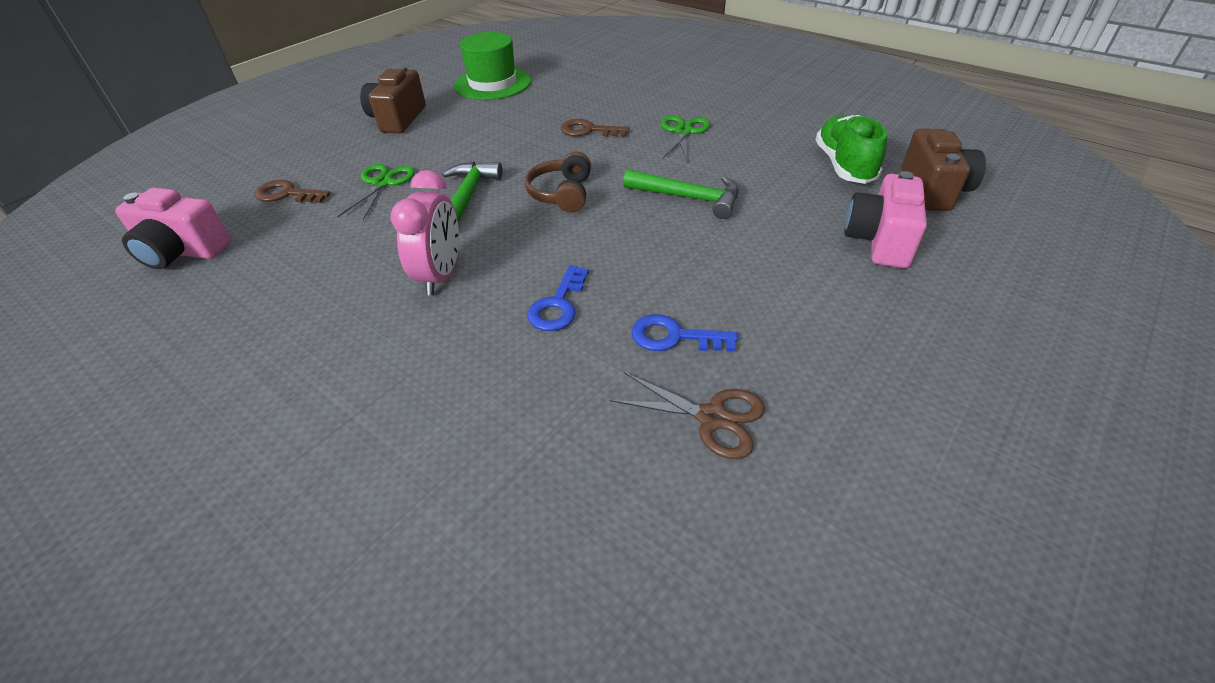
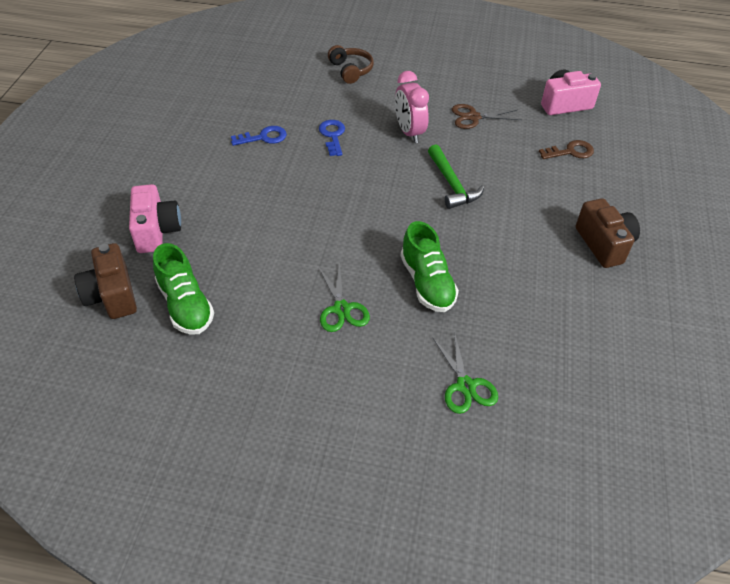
camera: 150 degrees right, 5 degrees up
green scissors [337,164,415,221] -> green scissors moved to [432,331,498,414]
green hat [454,32,531,100] -> none
brown headphones [525,151,591,212] -> brown headphones moved to [328,45,374,84]
brown key [561,119,629,137] -> green shoe [400,221,459,312]
brown scissors [609,372,765,459] -> brown scissors moved to [452,104,521,129]
green hammer [623,169,739,219] -> none

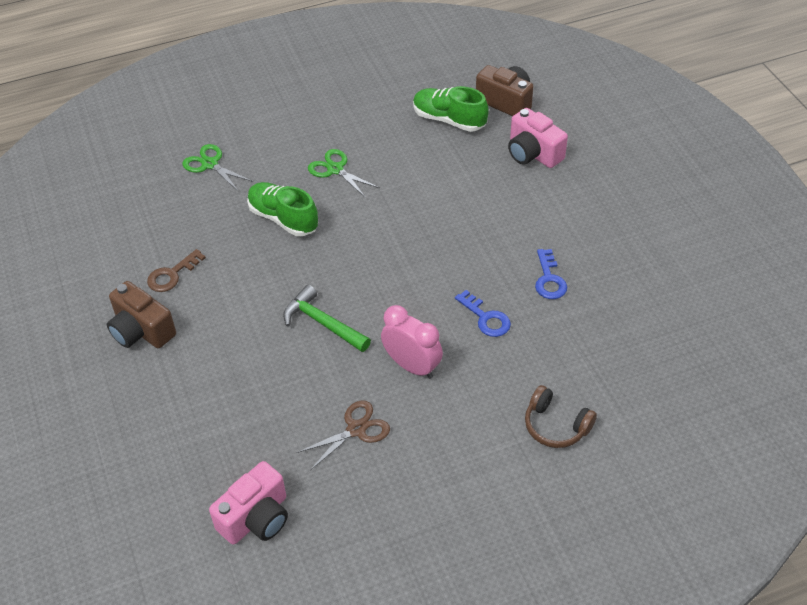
camera: 150 degrees right, 0 degrees up
blue key [231,126,287,146] -> blue key turned 45 degrees counterclockwise [535,249,567,299]
brown key [539,140,594,159] -> brown key moved to [147,249,206,292]

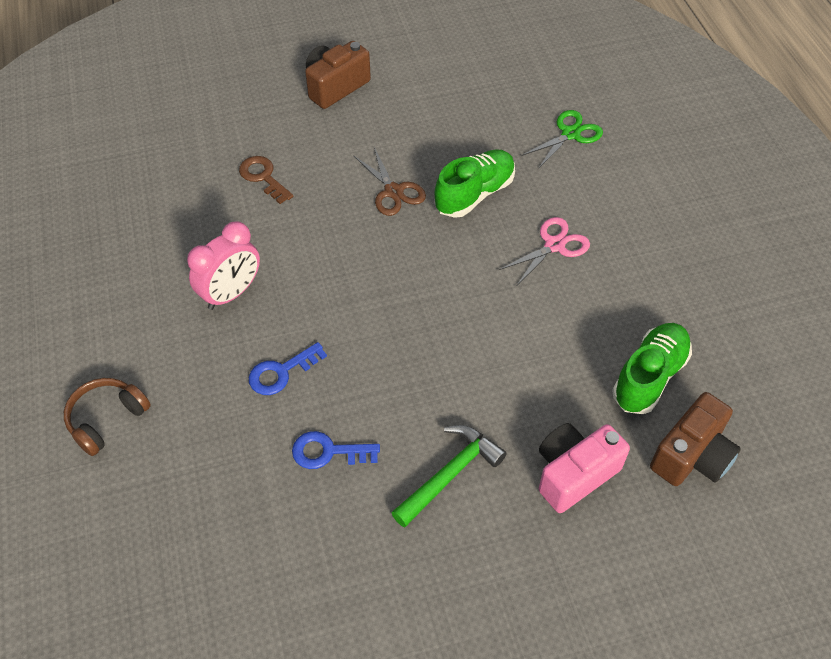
camera: 95 degrees right, 5 degrees up
brown key [147,249,206,292] -> brown key moved to [239,156,293,204]
pink camera [209,461,288,545] -> none
green hammer [283,285,371,352] -> green hammer moved to [391,425,507,528]
brown scissors [297,401,390,470] -> brown scissors moved to [354,147,426,216]
green scissors [308,149,380,198] -> pink scissors [499,217,590,285]

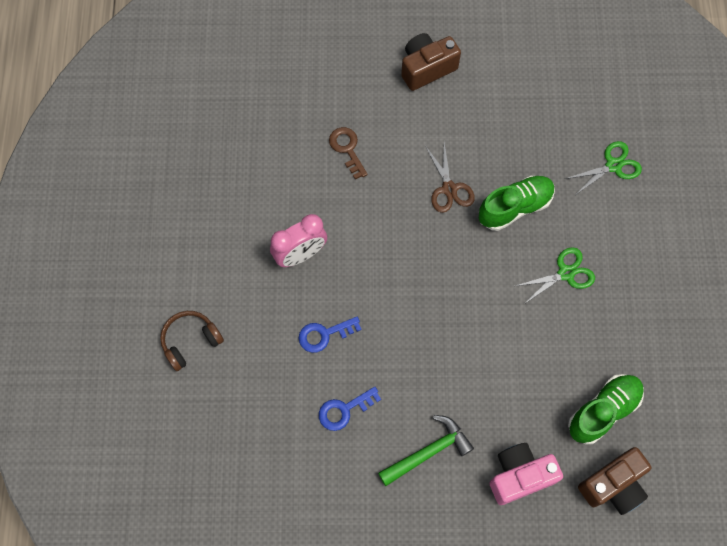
camera: 15 degrees right, 15 degrees up
blue key [292,431,380,469] -> blue key turned 45 degrees counterclockwise [319,387,381,431]
pink scissors [499,217,590,285] -> green scissors [516,247,595,304]

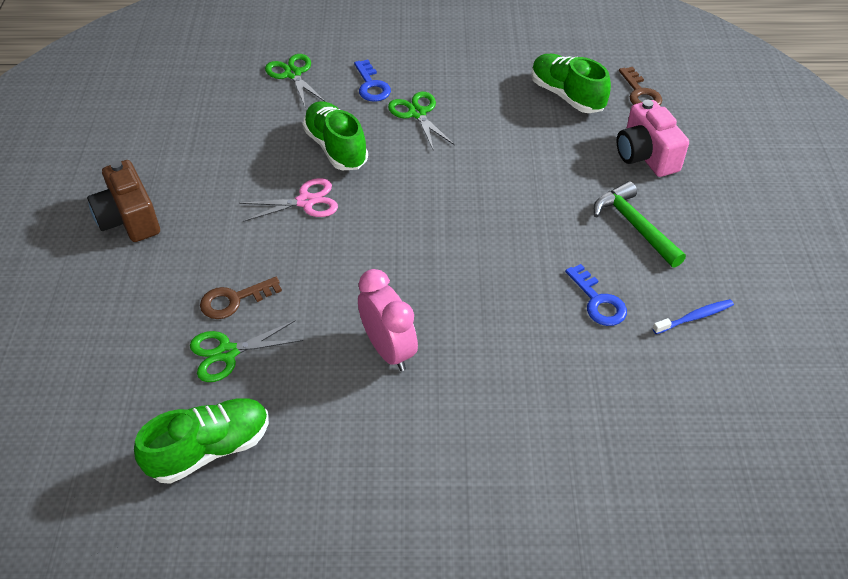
camera: 90 degrees left, 20 degrees down
brown headphones [160,311,224,371] -> none
blue key [299,317,361,353] -> blue key moved to [354,60,391,102]
brown scissors [426,143,475,213] -> pink scissors [239,178,338,222]
brown camera [578,447,651,515] -> brown key [619,67,662,105]
none -> green shoe [134,398,269,484]
none -> green scissors [190,320,303,382]
none -> blue toothbrush [652,299,734,334]

